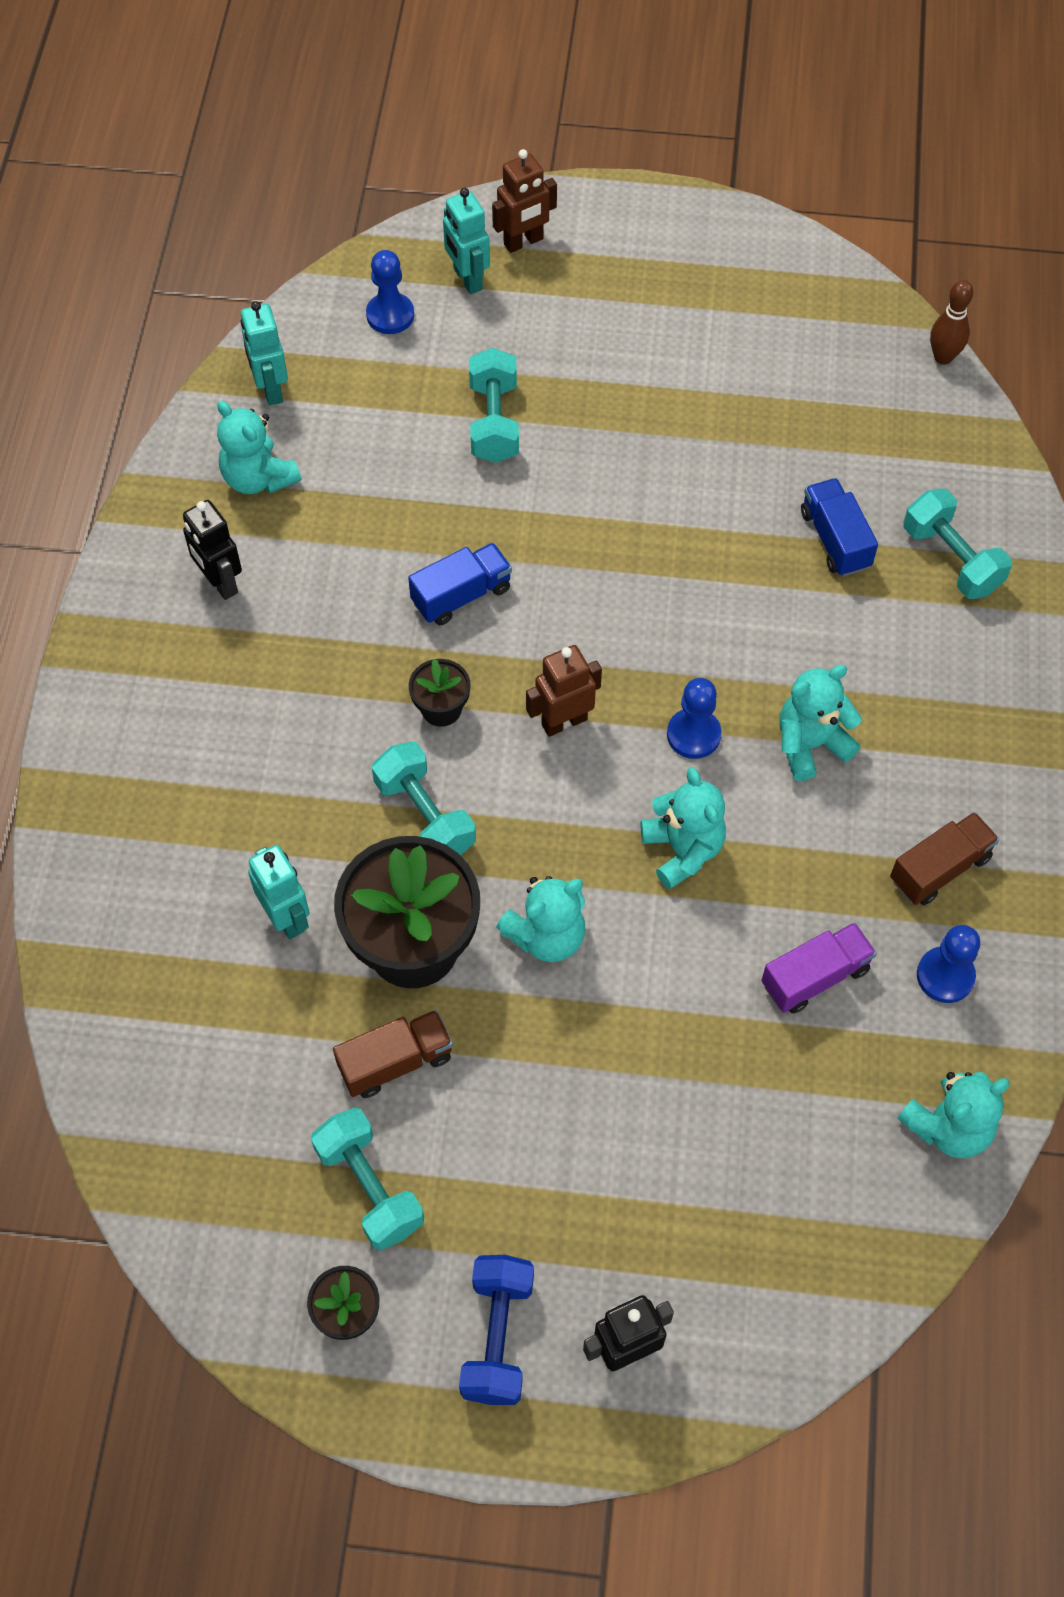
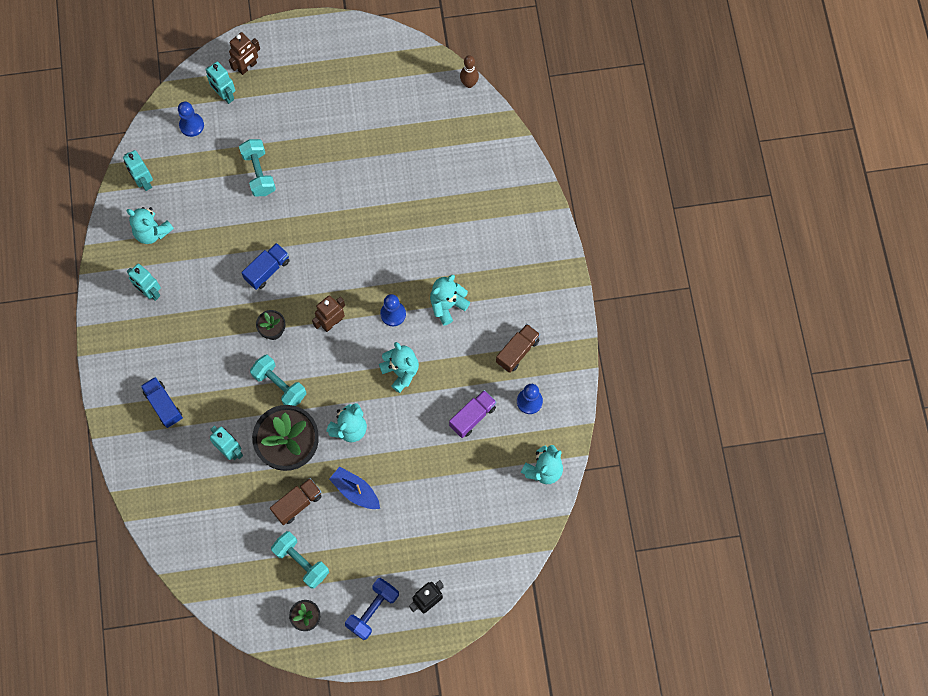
camera: 15 degrees left, 10 degrees up
black robot [183,500,242,600] -> turquoise robot [127,264,161,301]
blue dumbbell [459,1255,534,1405] -> blue dumbbell turned 45 degrees clockwise [345,578,399,640]
blue truck [801,478,878,577] -> blue truck moved to [141,377,183,428]
turquoise dumbbell [903,489,1012,599] -> none
none -> blue boat [329,466,380,509]

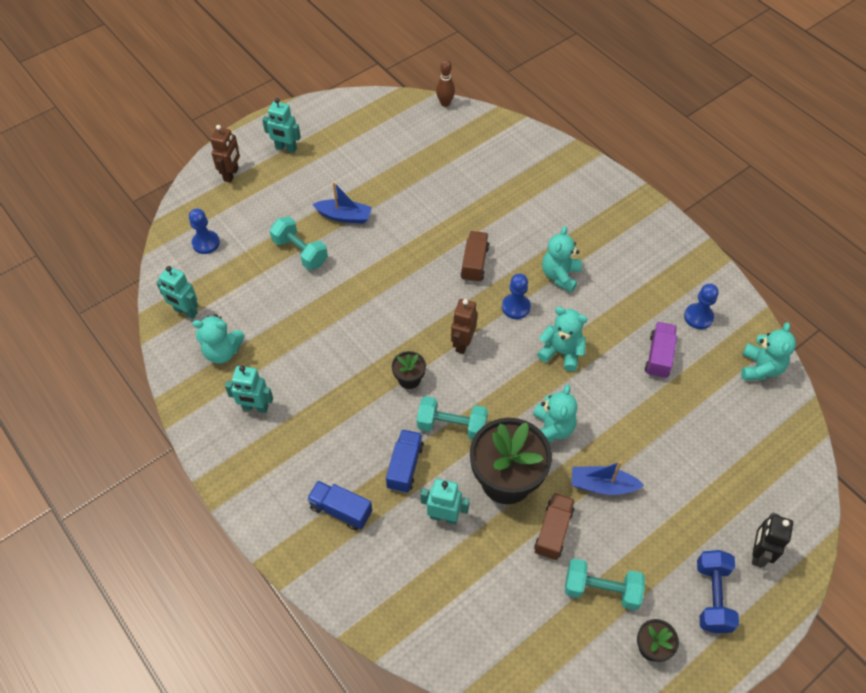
camera: 30 degrees left, 15 degrees down
turquoise robot [205,61,235,104] -> turquoise robot moved to [262,98,301,153]
blue truck [241,243,289,290] -> blue truck moved to [386,429,424,493]
brown truck [496,324,540,373] -> brown truck moved to [460,231,489,283]
none -> blue boat [312,182,372,224]

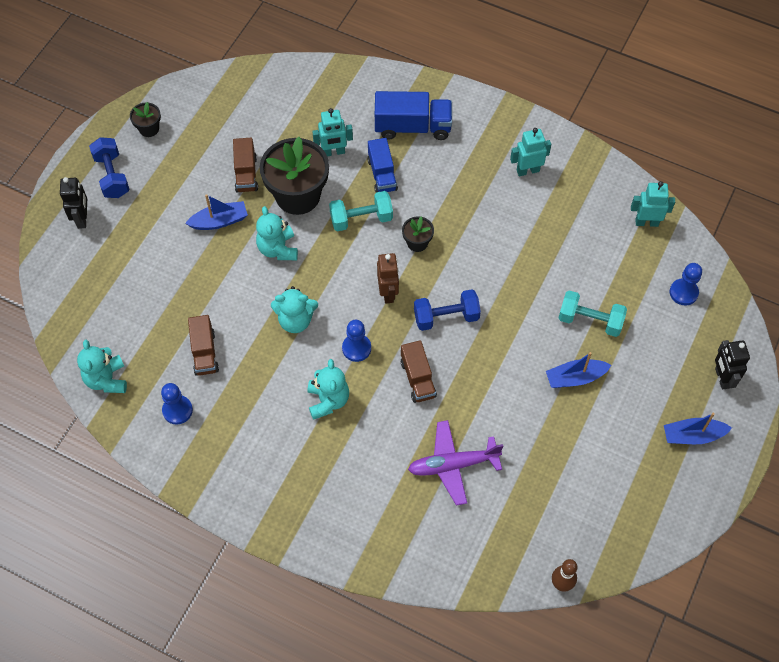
camera: 155 degrees right, 5 degrees up
turquoise teddy bear [192,314,245,364] -> none
brown robot [210,125,240,183] -> black robot [715,340,750,390]
turquoise robot [262,98,301,153] -> blue boat [664,413,732,444]
blue truck [307,481,372,530] -> blue truck [375,91,452,140], size x1.52
turquoise dumbbell [565,558,645,610] -> none
purple truck [645,322,677,379] -> brown truck [188,315,219,376]
none -> purple plane [408,420,503,506]
none -> blue dumbbell [414,289,481,331]

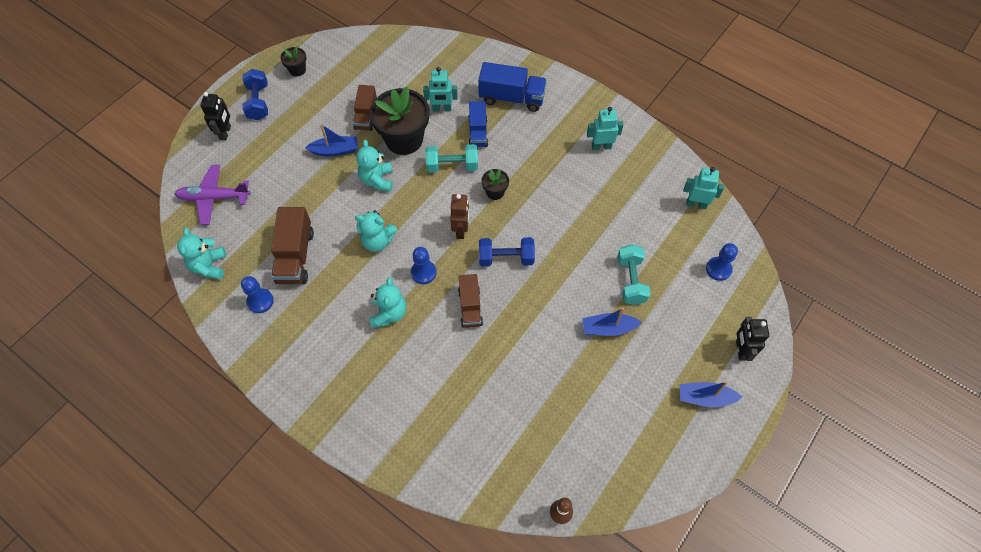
camera: 10 degrees right, 0 degrees up
brown truck [188,315,219,376] -> brown truck [271,207,314,284], size x1.52
purple plane [408,420,503,506] -> purple plane moved to [175,165,250,225]
turquoise dumbbell [559,290,627,337] -> turquoise dumbbell turned 60 degrees clockwise [617,244,650,305]

